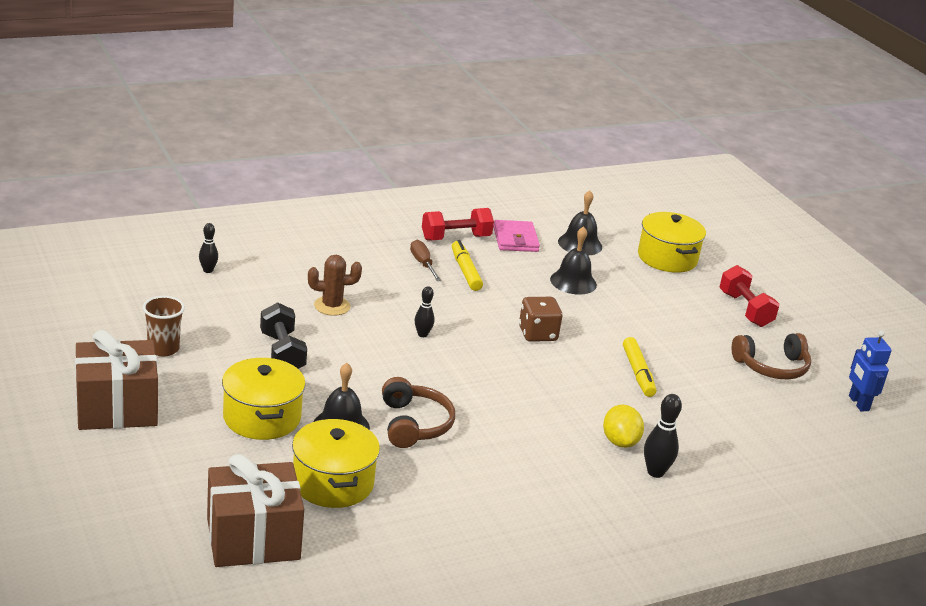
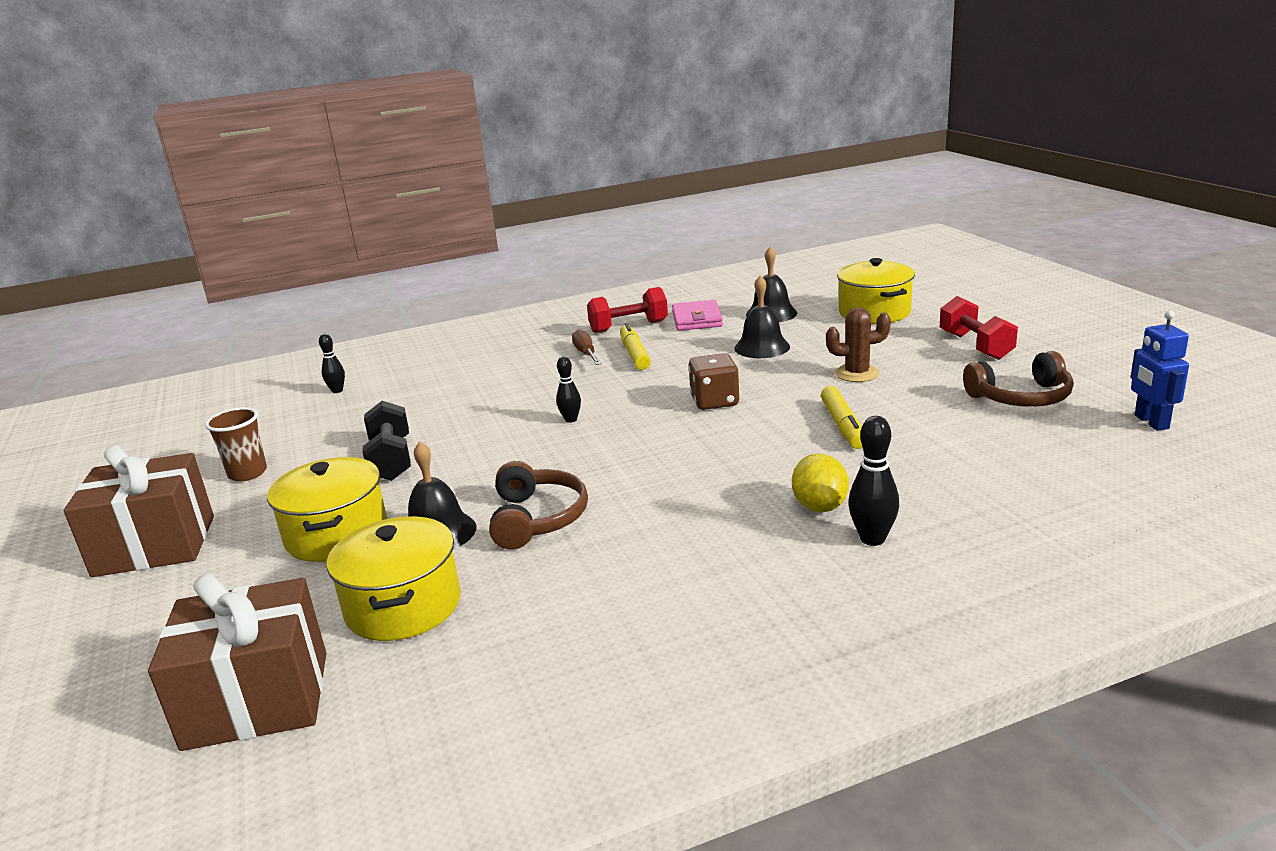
camera: 10 degrees right, 5 degrees down
brown cactus [308,255,362,316] -> brown cactus moved to [826,307,891,382]

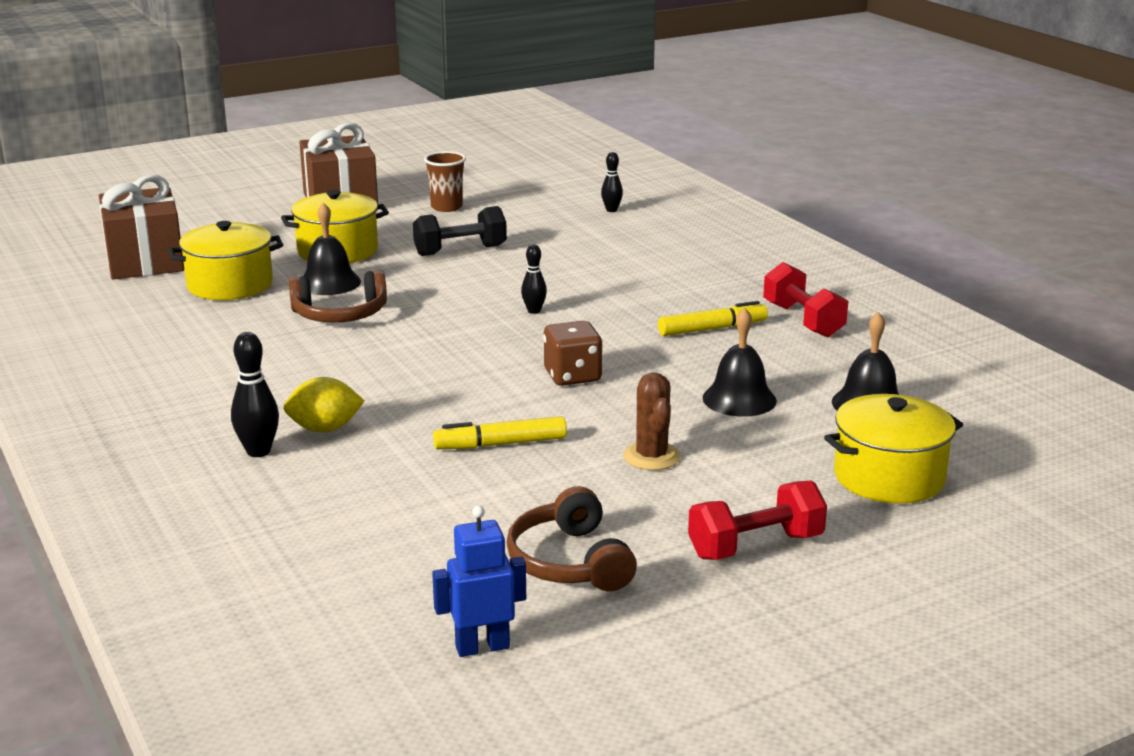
camera: 80 degrees right, 0 degrees up
brown screwdriver [572,329,601,365] -> none
pink wallet [672,300,723,331] -> none

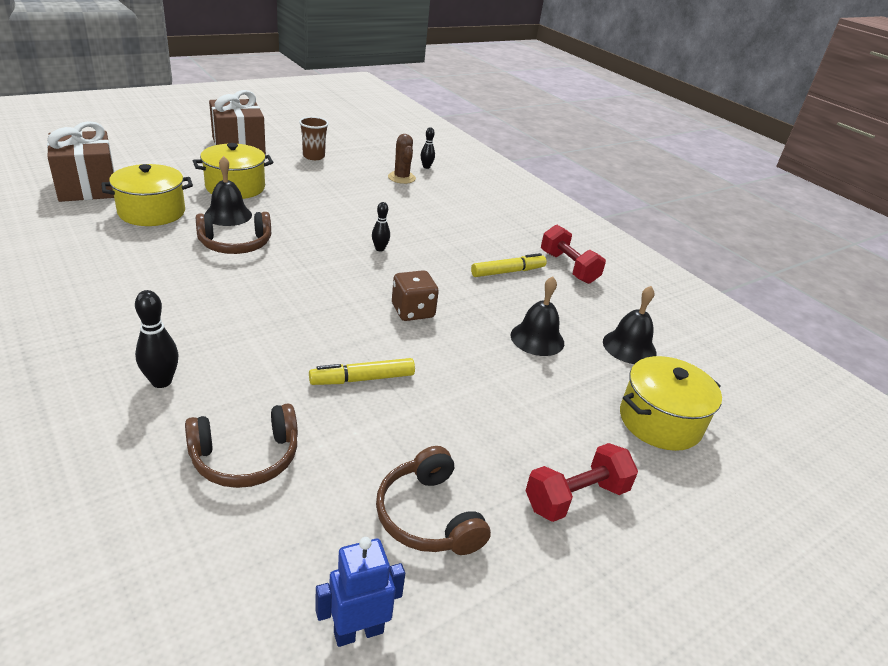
camera: 10 degrees left, 10 degrees up
yellow lemon [283,377,364,432] -> none
black dumbbell [413,206,507,256] -> none
brown cactus [623,372,681,470] -> brown cactus moved to [388,134,416,184]
none -> brown headphones [185,404,298,488]

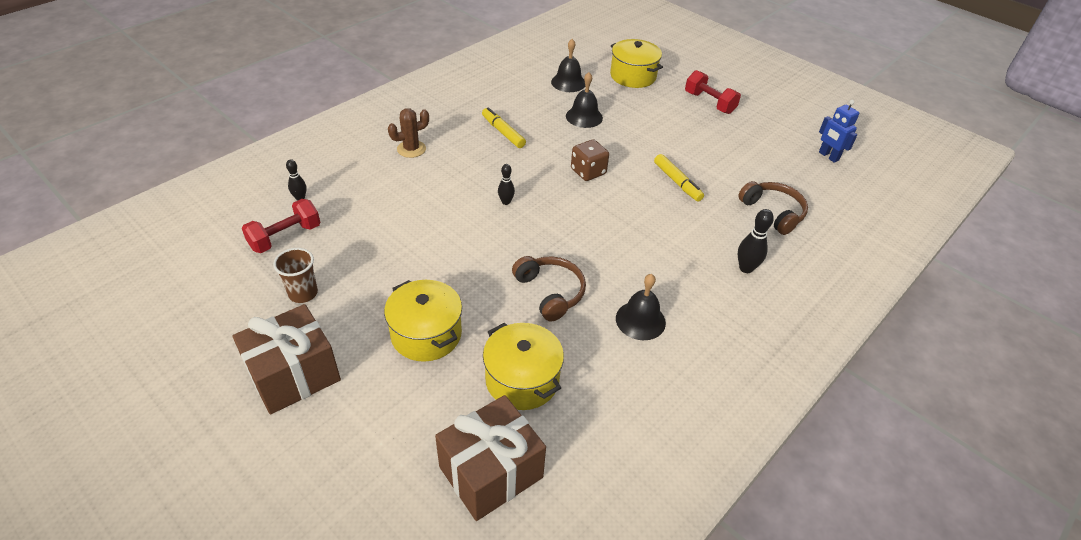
camera: 100 degrees left, 10 degrees up
black bell [205,156,252,226] -> black bell moved to [616,274,666,340]
brown headphones [376,446,491,555] -> none
brown cactus [388,134,416,184] -> brown cactus moved to [388,108,429,158]
red dumbbell [541,225,606,284] -> red dumbbell moved to [242,199,321,253]

